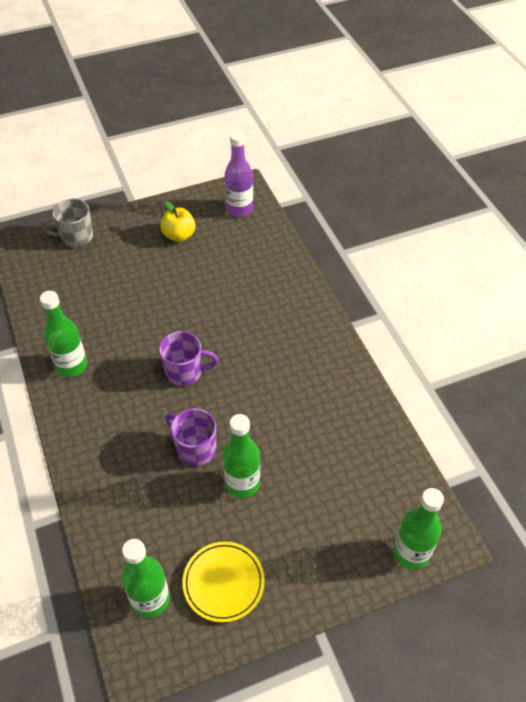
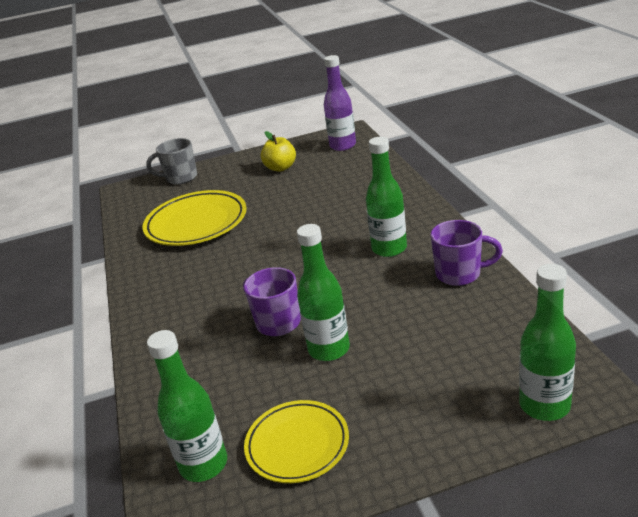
camera: 10 degrees right, 20 degrees down
green bottle [40,291,87,377] -> green bottle moved to [366,137,407,257]
purple mug [159,331,219,386] -> purple mug moved to [430,220,503,286]
none -> yellow plate [142,190,247,246]

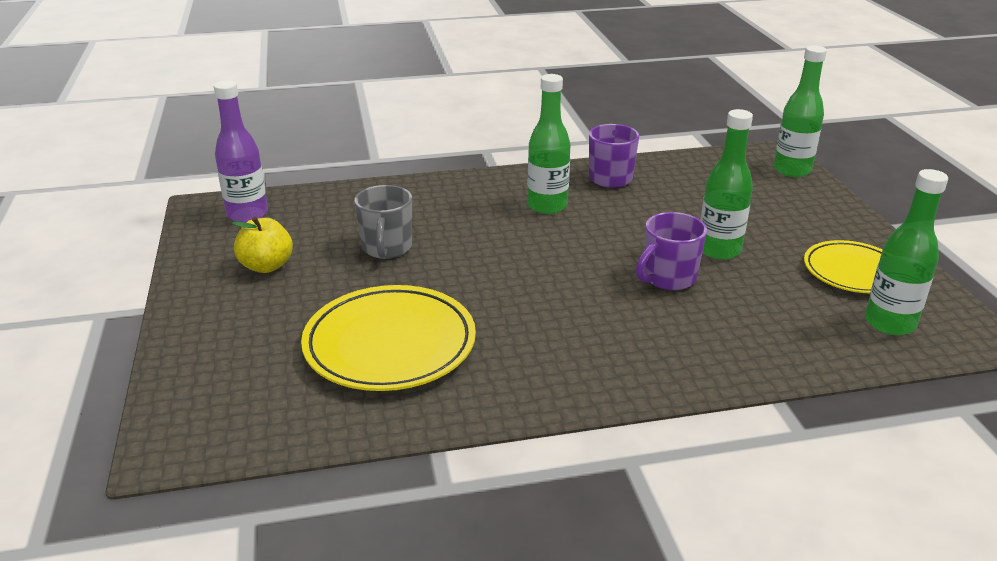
camera: 90 degrees left, 0 degrees up
grey mug [146,138,197,185] -> grey mug moved to [354,185,412,259]

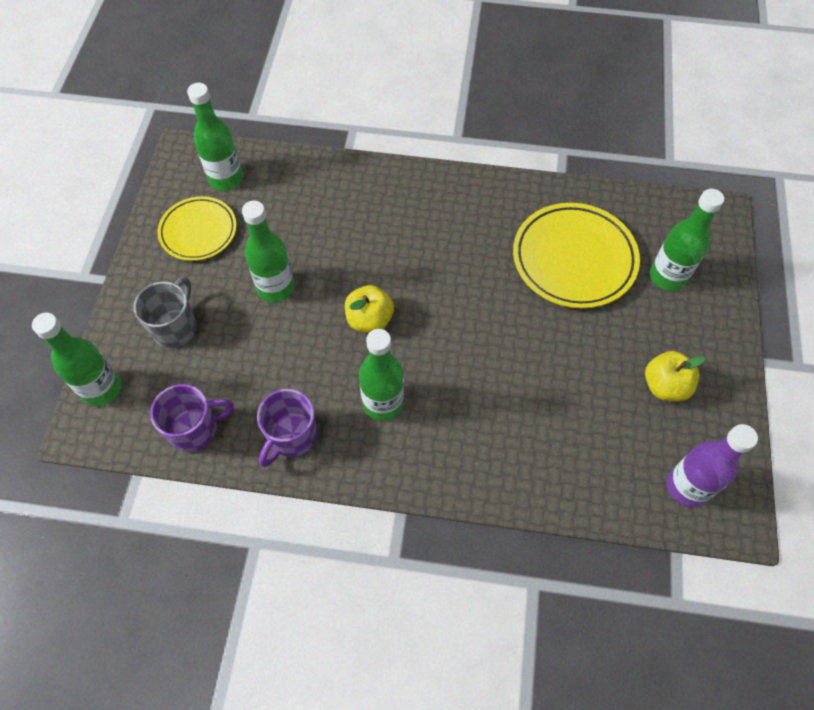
camera: 160 degrees left, 30 degrees up
grey mug [354,185,412,259] -> grey mug moved to [134,277,197,348]
purple mug [636,212,707,290] -> purple mug moved to [150,384,234,452]
none -> yellow apple [345,285,394,333]
none -> green bottle [650,189,724,291]

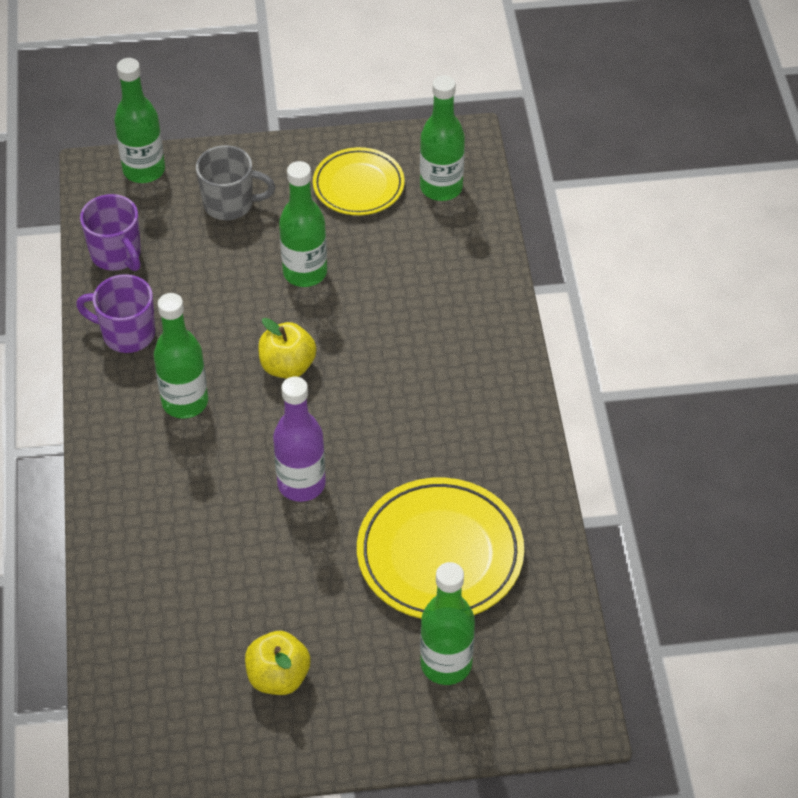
camera: 75 degrees right, 10 degrees down
purple bottle [667,424,758,507] -> purple bottle moved to [273,377,326,502]

